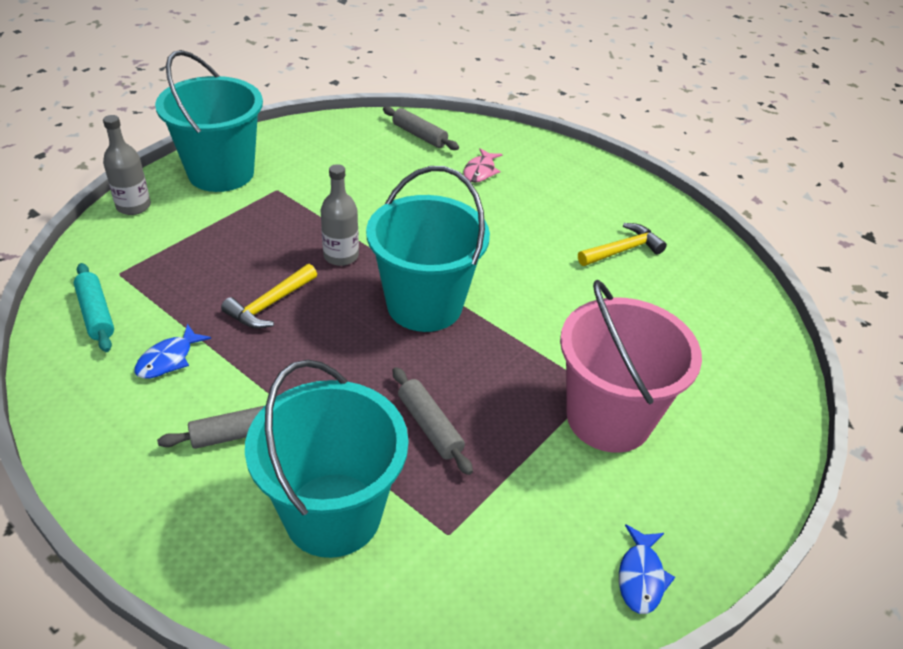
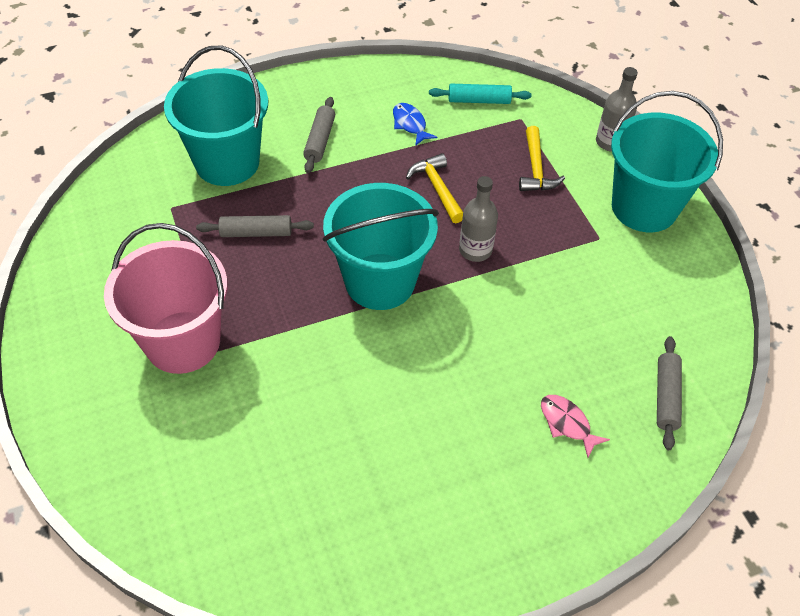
camera: 120 degrees right, 10 degrees up
grey rolling pin [383,106,459,150] -> grey rolling pin turned 60 degrees counterclockwise [657,336,682,450]
yellow hammer [578,223,667,266] -> yellow hammer moved to [519,126,565,191]
blue fish [619,524,675,614] -> none

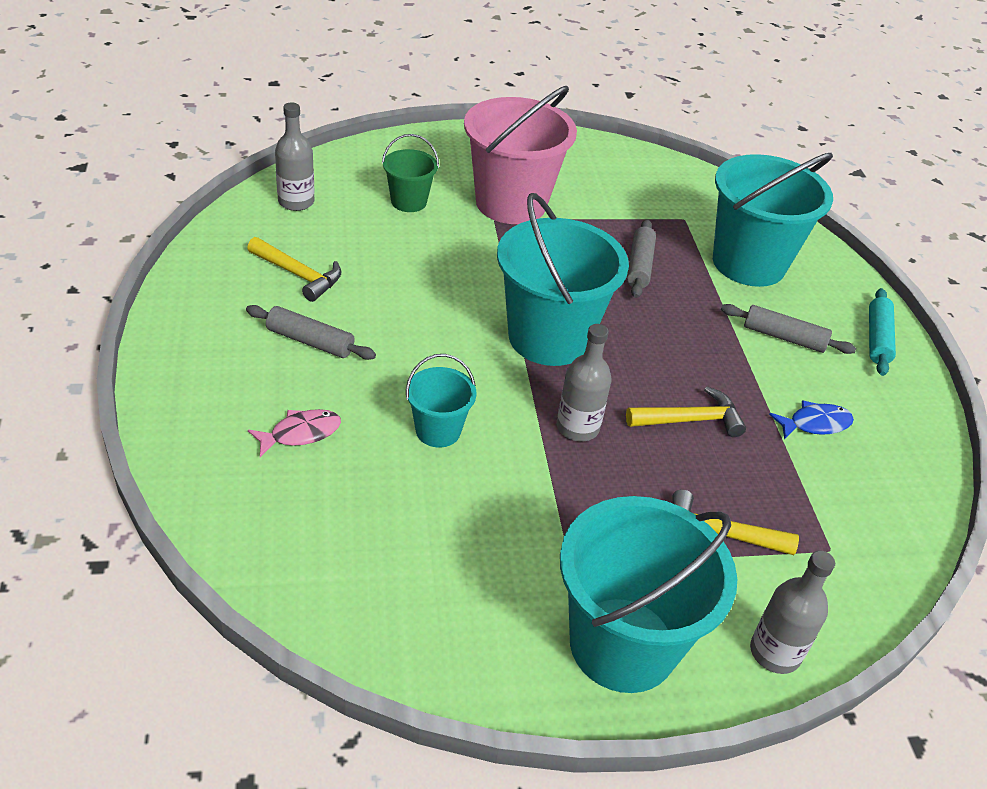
camera: 100 degrees right, 10 degrees down
turquoise rolling pin [429,84,532,104] -> turquoise rolling pin moved to [869,288,896,376]
grey rolling pin [657,336,682,450] -> grey rolling pin moved to [246,305,376,360]
none -> yellow hammer [247,237,341,302]
none -> grey bottle [275,103,314,211]
none -> green bucket [382,134,439,212]
none -> turquoise bucket [406,354,477,447]

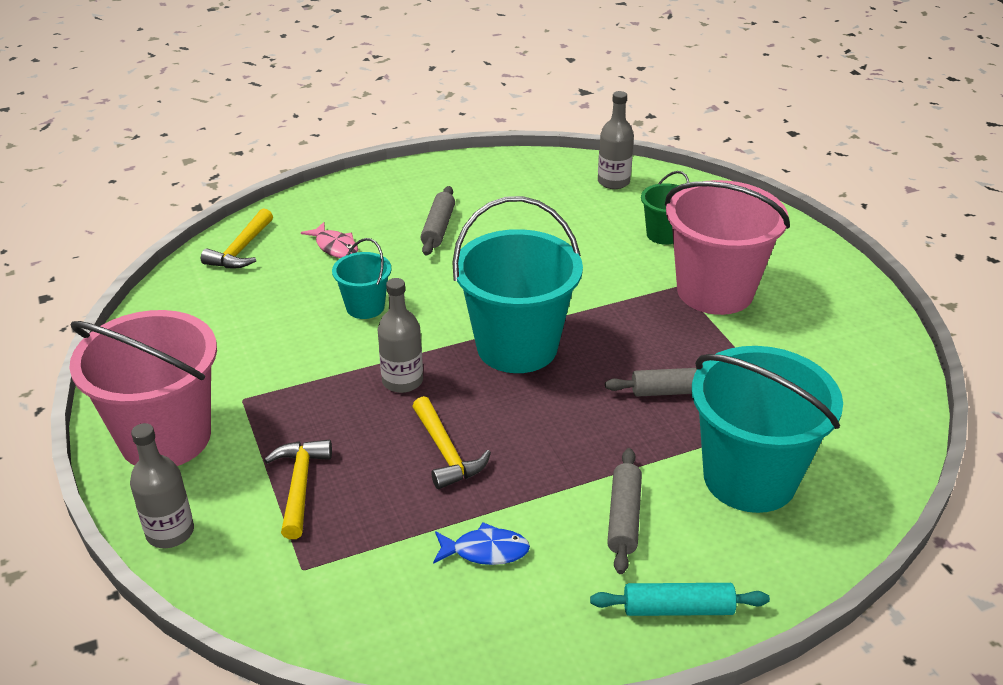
camera: 80 degrees right, 5 degrees down
yellow hammer [247,237,341,302] -> yellow hammer moved to [201,208,273,268]
turquoise bucket [560,496,737,693] -> pink bucket [69,310,217,466]
blue fish [769,400,854,440] -> blue fish turned 60 degrees counterclockwise [433,522,530,565]

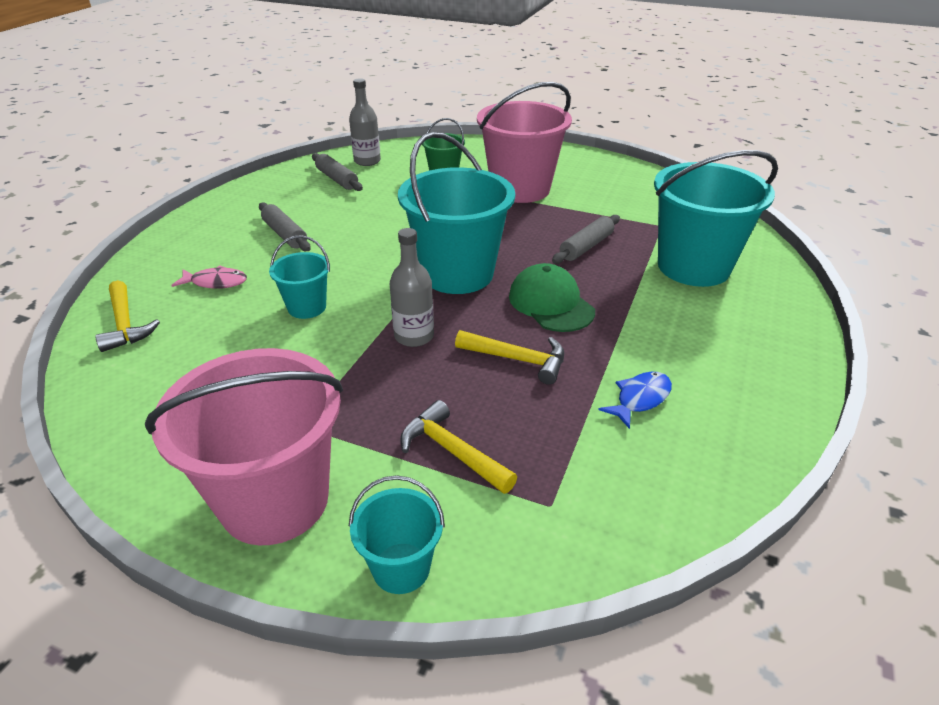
camera: 45 degrees left, 0 degrees up
grey bottle [130,423,194,548] -> turquoise bucket [349,475,445,594]
turquoise rolling pin [590,583,770,616] -> none
grey rolling pin [607,448,642,574] -> grey rolling pin moved to [312,153,363,191]
none -> green cap [509,263,595,332]

